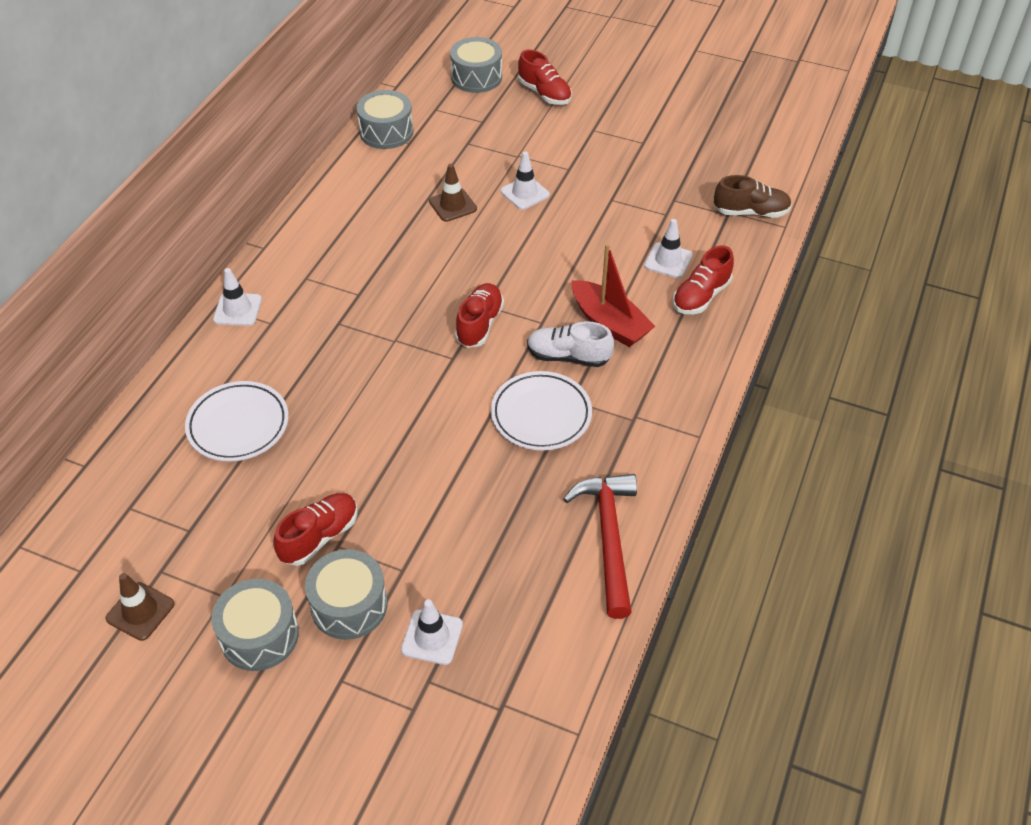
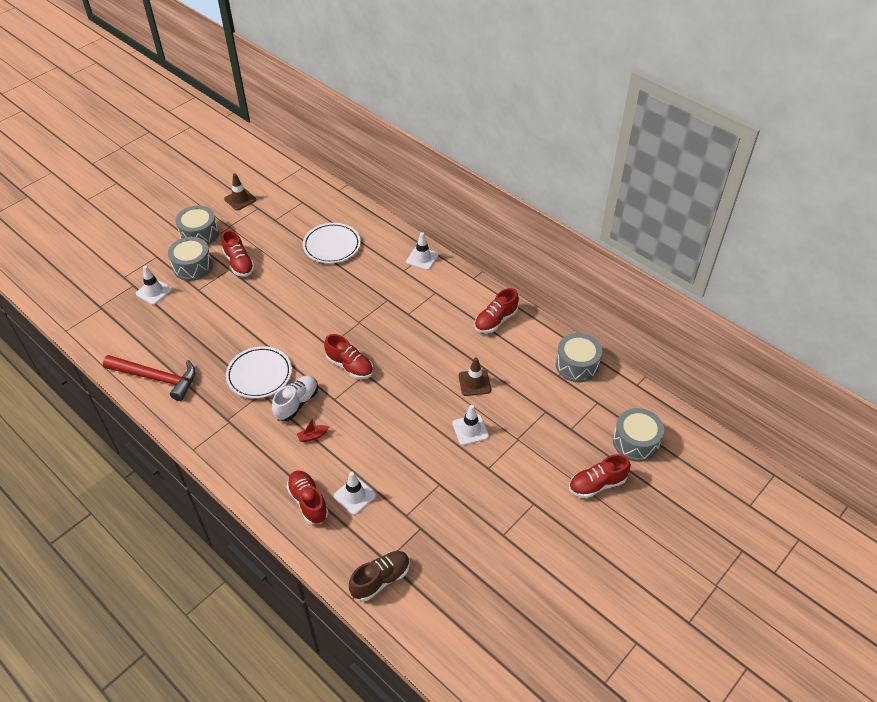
camera: 110 degrees right, 0 degrees up
red boat [572,244,655,347] -> red boat [297,416,329,442], size x0.44
brown shoe [714,175,792,218] -> brown shoe turned 150 degrees counterclockwise [349,551,410,601]
none -> red shoe [475,288,519,333]

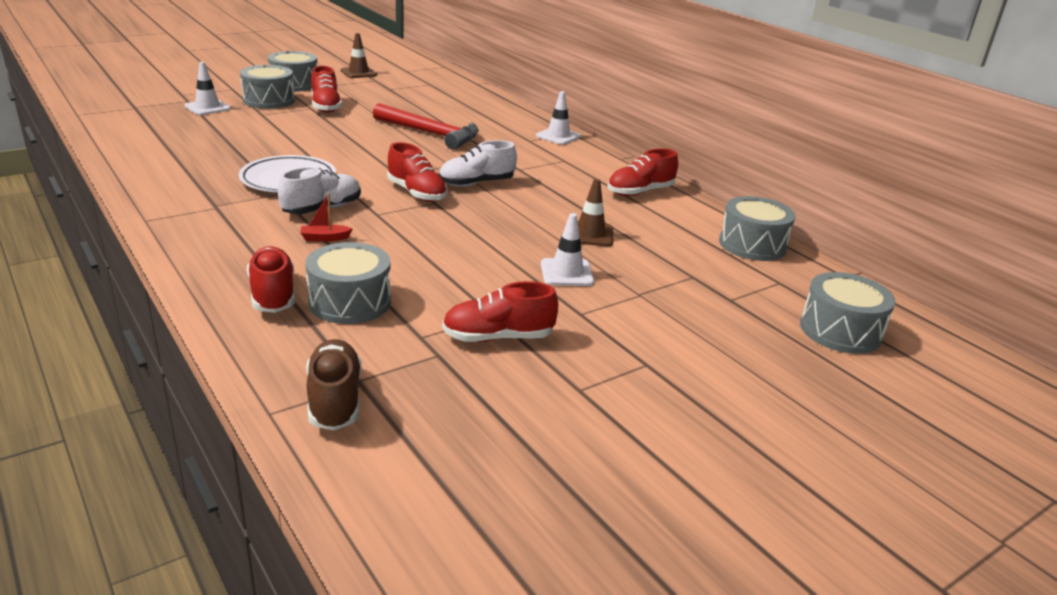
camera: 10 degrees right, 20 degrees down
red hammer [103,355,195,401] -> red hammer moved to [373,103,479,150]
white plate [303,223,361,263] -> none
white traffic cone [334,472,376,515] -> grey drum [305,242,391,324]
brown shoe [349,551,410,601] -> brown shoe turned 75 degrees counterclockwise [306,339,362,430]
red shoe [569,454,631,498] -> red shoe moved to [442,281,558,342]
none -> white shoe [439,140,517,187]

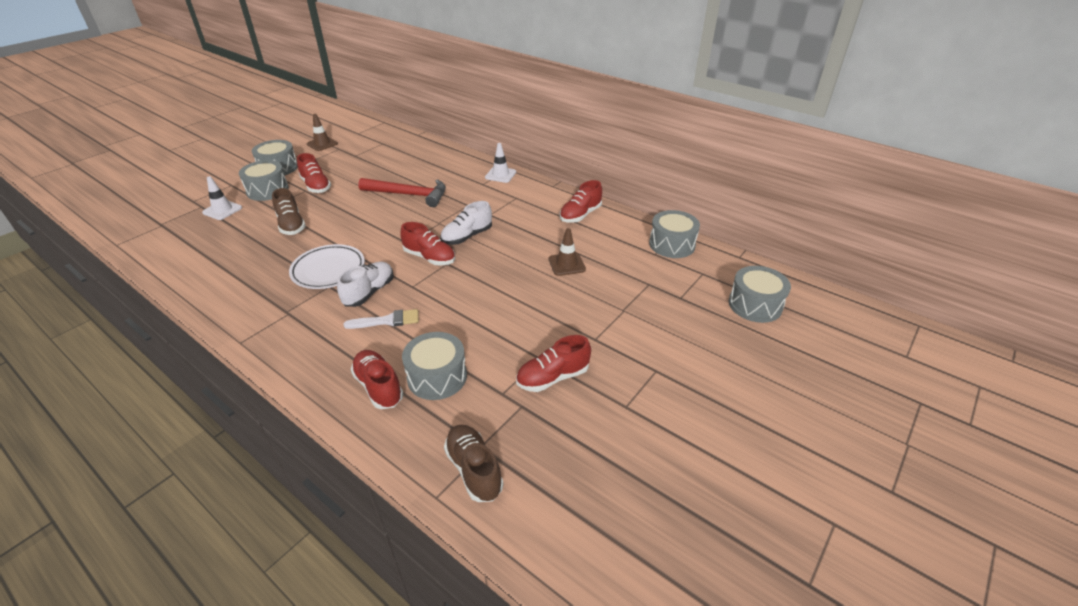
camera: 15 degrees left, 10 degrees up
red boat [300,193,353,242] -> white brush [343,309,419,329]
white traffic cone [541,213,594,286] -> none
none -> brown shoe [272,188,306,235]

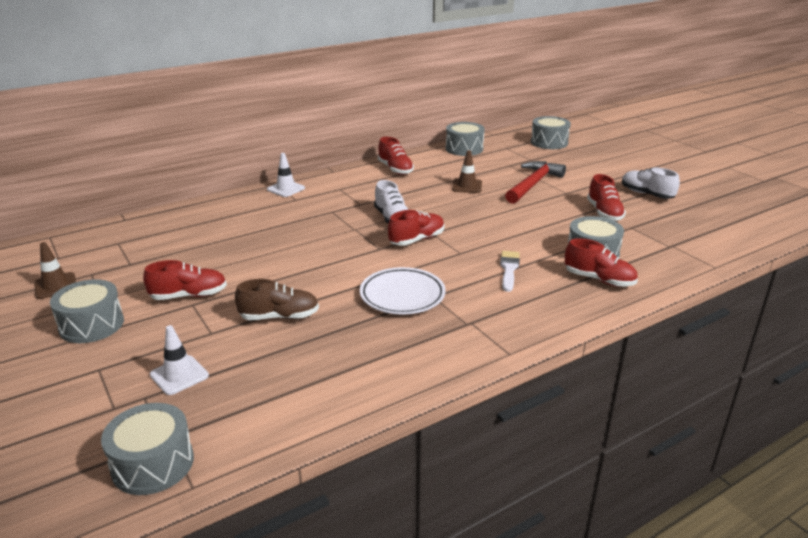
camera: 70 degrees left, 10 degrees down
grey drum [239,160,289,201] -> grey drum moved to [101,403,194,495]
white shoe [337,261,394,307] -> white shoe moved to [622,168,680,199]
red shoe [350,350,403,409] -> red shoe turned 135 degrees counterclockwise [565,238,638,287]
red hammer [358,178,446,207] -> red hammer moved to [505,161,566,204]
brown shoe [444,425,503,502] -> none

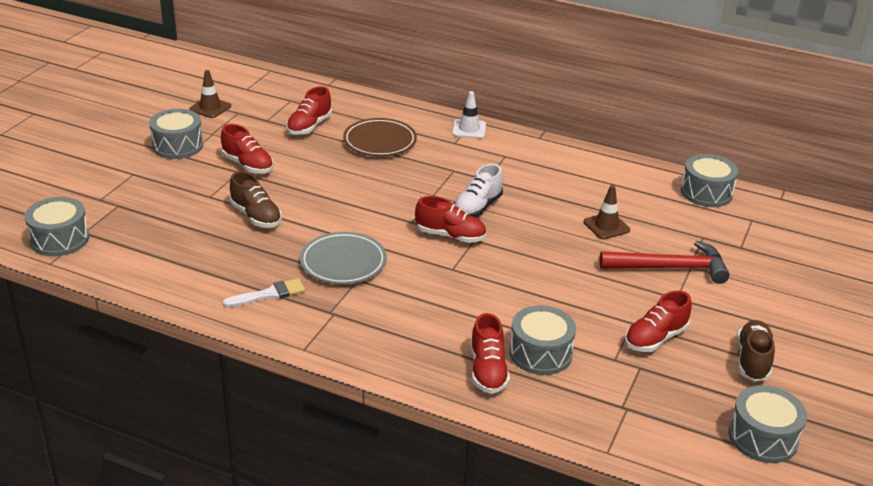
camera: 55 degrees right, 5 degrees up
white traffic cone [150,325,209,395] -> none
white plate [360,267,446,314] -> grey plate [300,232,387,284]
red shoe [378,137,414,175] -> red shoe moved to [286,86,332,135]
white brush [500,251,520,292] -> white brush moved to [223,278,305,307]
grey drum [531,116,571,149] -> grey drum moved to [728,385,807,463]
white shoe [622,168,680,199] -> brown shoe [737,320,775,381]
none -> brown plate [343,118,417,156]

